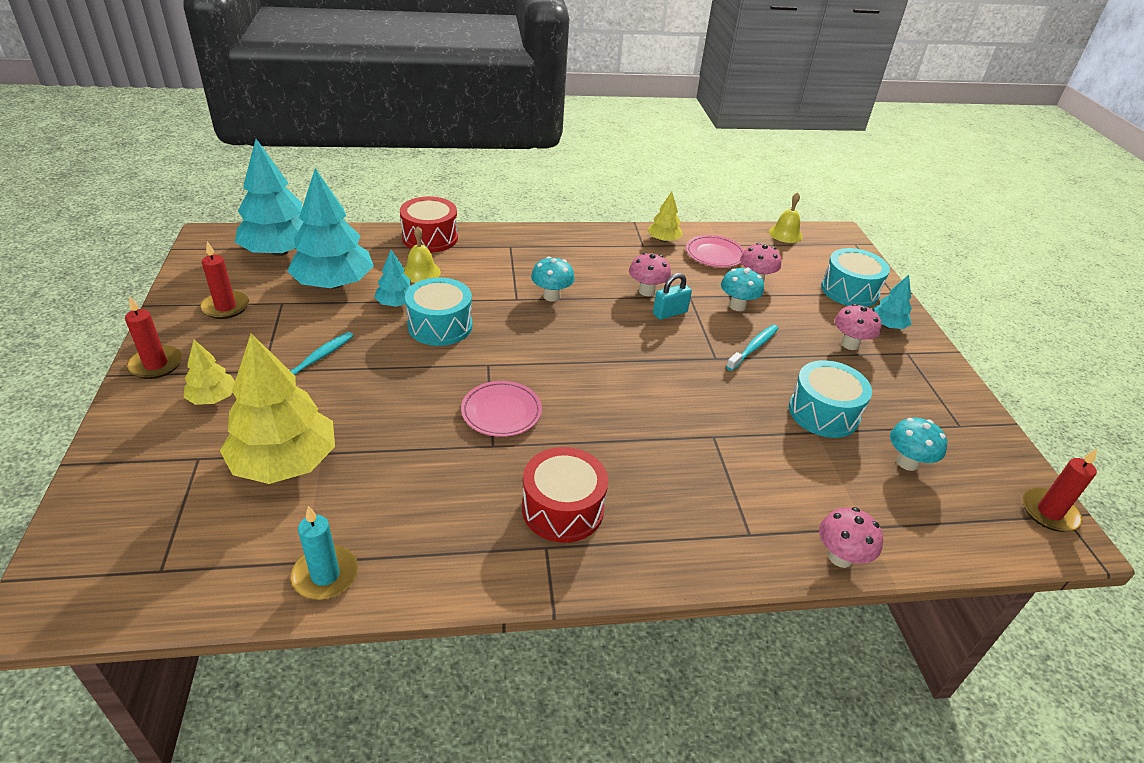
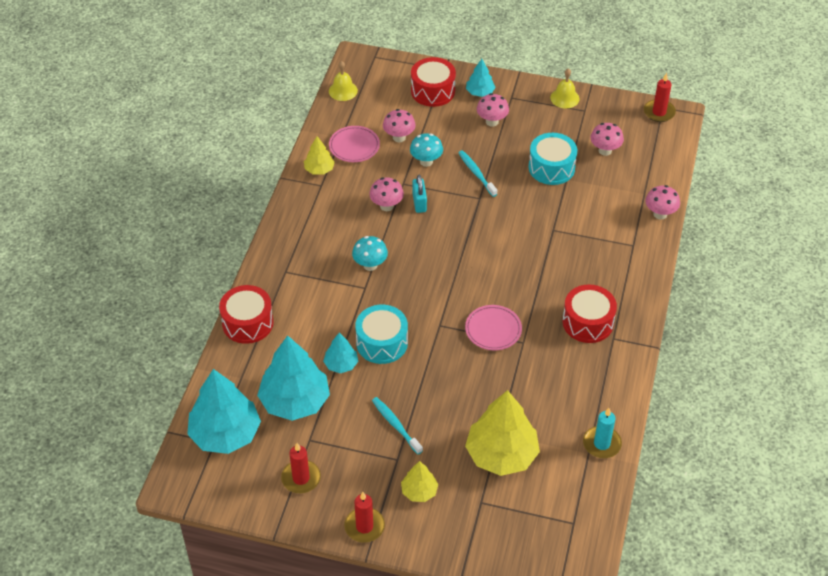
camera: 65 degrees left, 10 degrees up
yellow bell [403,226,441,283] -> yellow bell moved to [550,68,580,108]
turquoise drum [821,248,890,307] -> red drum [411,57,456,107]
turquoise mushroom [890,418,947,471] -> pink mushroom [590,123,624,156]

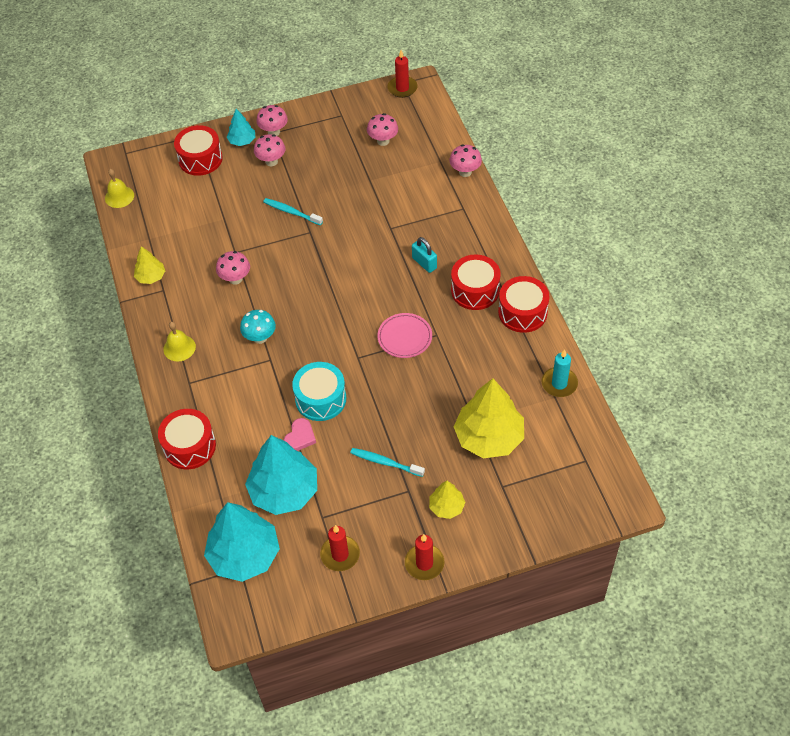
camera: 30 degrees left, 5 degrees up
turquoise tree [323,333,358,373] -> pink heart [284,418,316,451]
pink plate [329,126,380,162] -> none
pink mushroom [383,109,416,142] -> pink mushroom moved to [256,105,288,136]
turquoise mushroom [410,133,443,167] -> none
turquoise padlock [412,175,427,213] -> turquoise padlock moved to [412,237,437,273]
turquoise drum [528,133,577,185] -> none
yellow bell [550,68,580,108] -> yellow bell moved to [163,322,196,362]
none -> red drum [498,276,550,333]

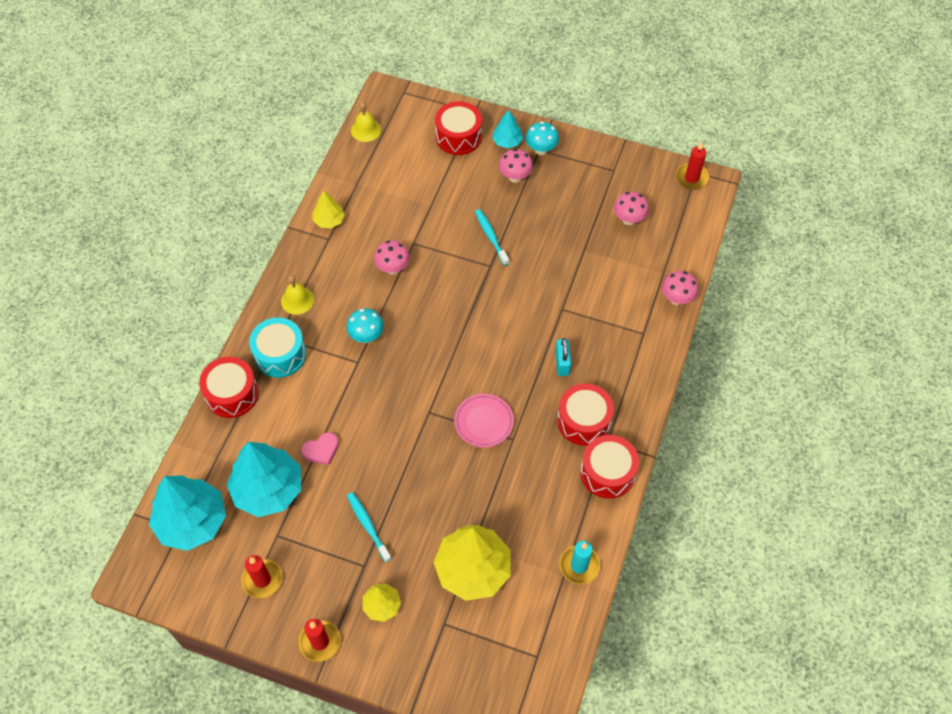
camera: 35 degrees right, 5 degrees up
pink mushroom [256,105,288,136] -> turquoise mushroom [525,121,559,155]
turquoise drum [292,362,346,421] -> turquoise drum moved to [249,317,306,378]

